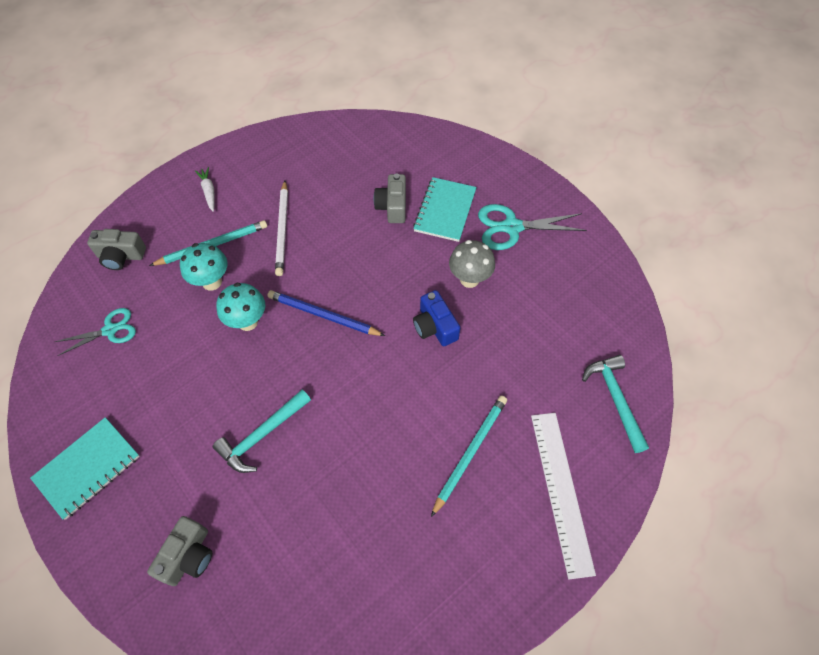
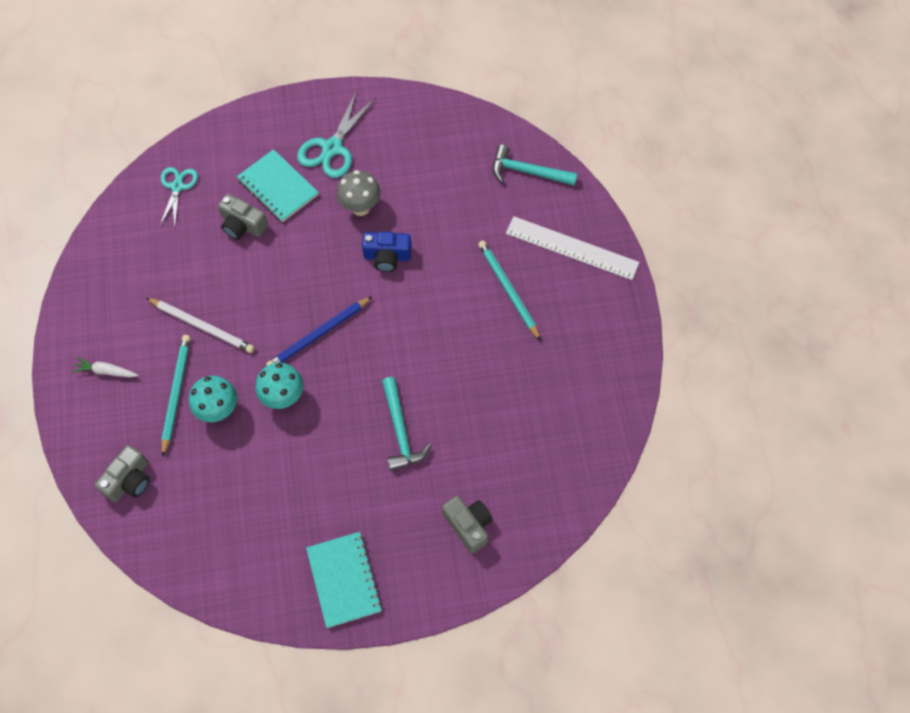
camera: 60 degrees left, 5 degrees up
turquoise scissors [55,308,136,356] -> turquoise scissors moved to [160,167,198,226]

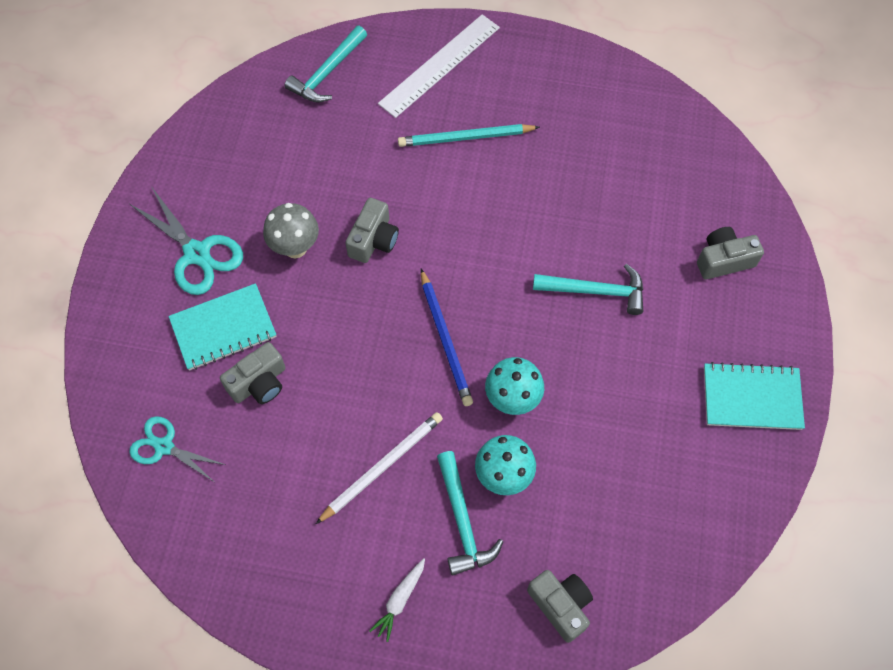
camera: 70 degrees left, 0 degrees up
turquoise pencil [161,335,191,457] -> turquoise hammer [437,451,504,575]
blue camera [362,232,412,272] -> grey camera [345,198,399,263]

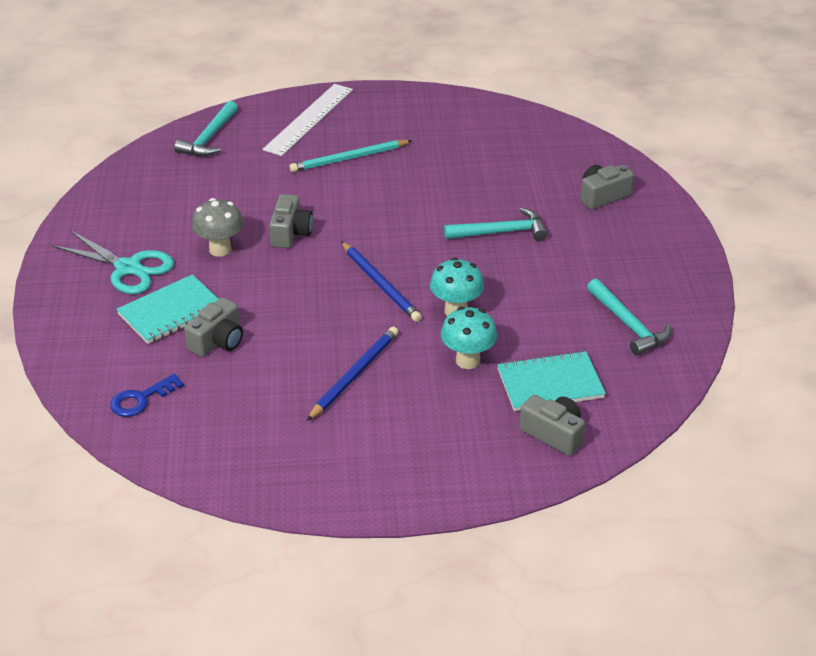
camera: 15 degrees left, 25 degrees down
turquoise scissors [129,416,225,482] -> blue key [110,374,184,417]
white pencil [316,412,443,524] -> blue pencil [307,327,398,421]
white carrot [369,558,425,642] -> none
turquoise hammer [437,451,504,575] -> turquoise hammer moved to [587,278,671,356]
turquoise notebook [704,362,805,430] -> turquoise notebook moved to [497,351,606,411]

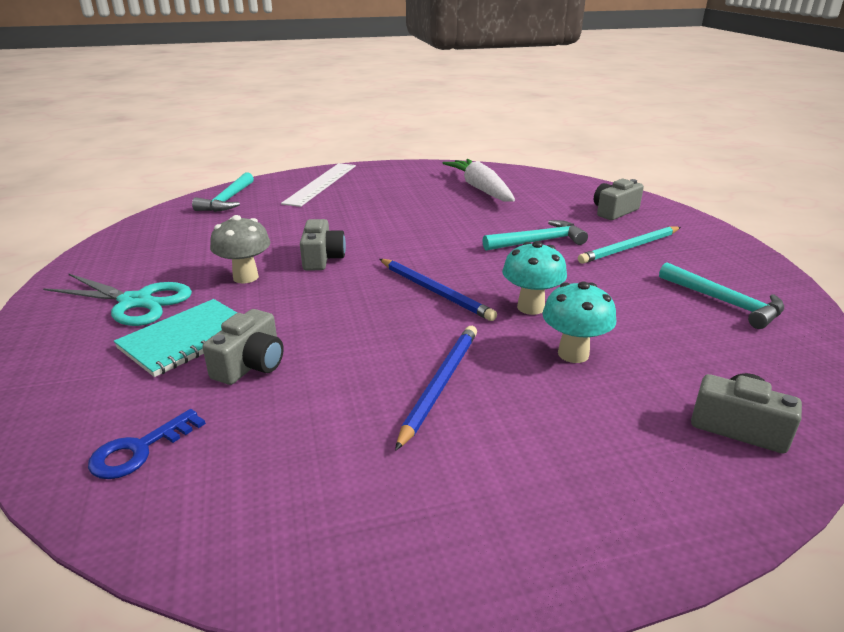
camera: 10 degrees left, 10 degrees down
turquoise pencil [290,140,412,172] -> turquoise pencil moved to [578,227,681,264]
turquoise notebook [497,351,606,411] -> none
none -> white carrot [443,159,515,202]

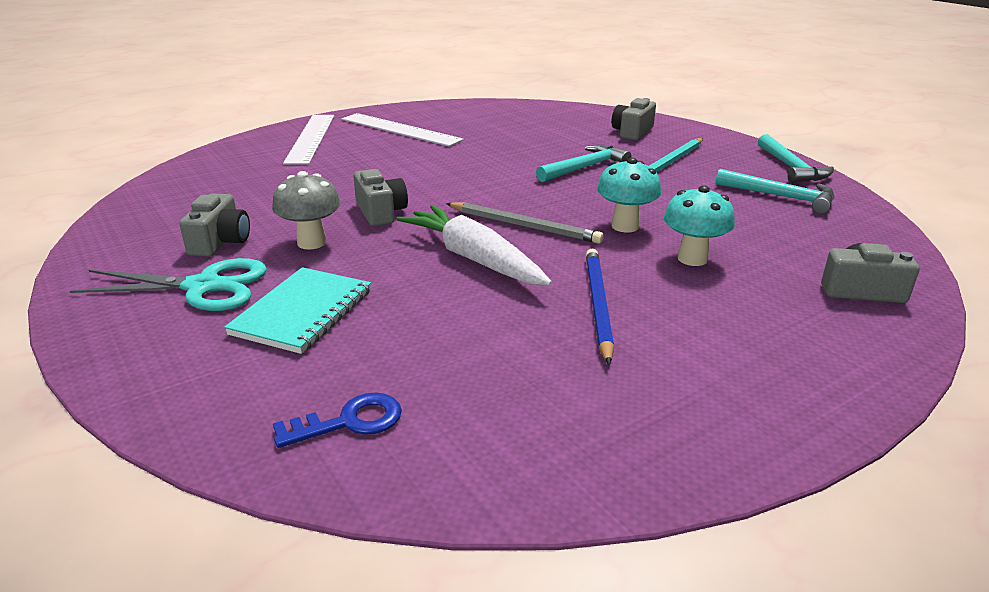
camera: 20 degrees left, 0 degrees up
blue key [88,409,206,479] -> blue key turned 135 degrees counterclockwise [273,393,402,448]
turquoise hammer [192,172,254,212] -> turquoise hammer moved to [758,134,834,183]
grey camera [202,309,284,385] -> grey camera moved to [179,193,250,257]
blue pencil [380,259,497,321] -> grey pencil [446,202,604,244]
white carrot [443,159,515,202] -> white carrot moved to [396,205,552,286]
none -> white ruler [342,113,464,147]

